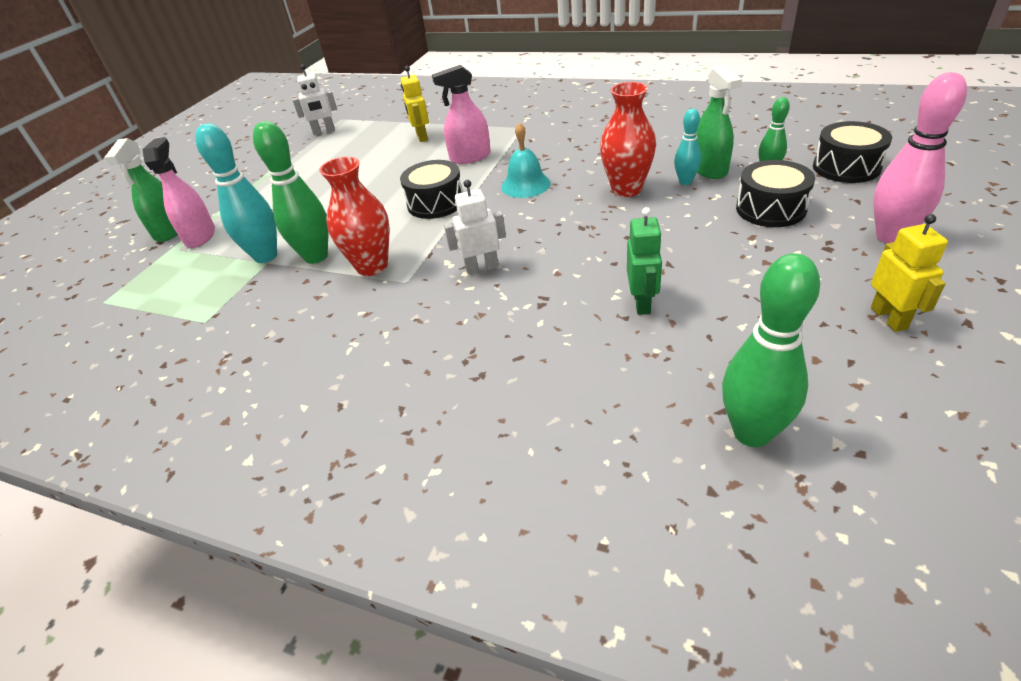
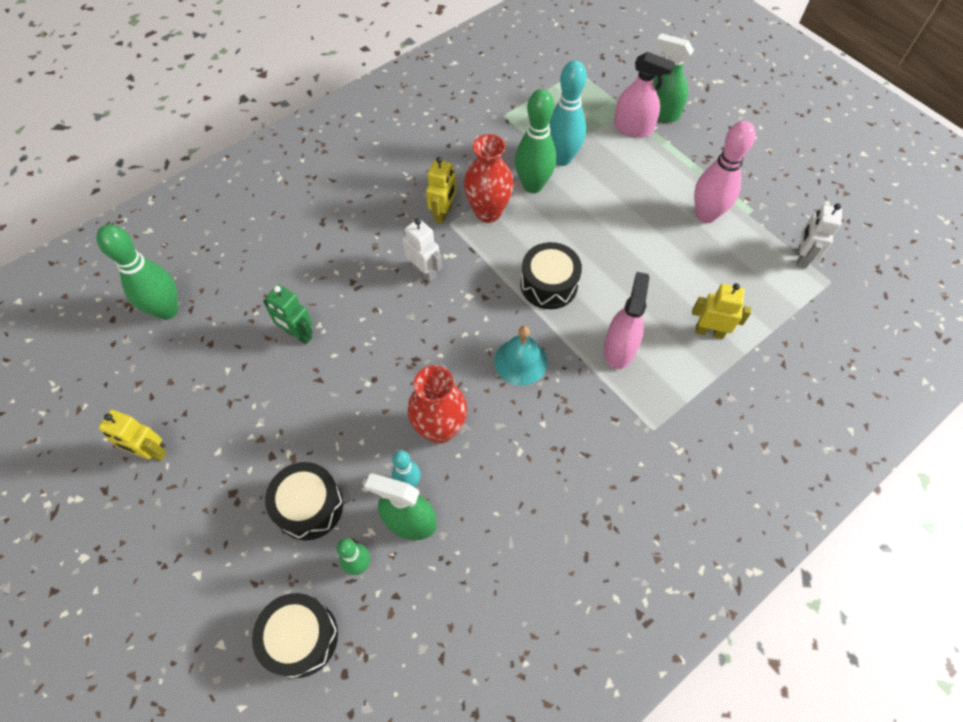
camera: 115 degrees right, 20 degrees up
white robot [444,180,506,274] -> white robot turned 60 degrees counterclockwise [402,218,442,282]
pink bowling pin [873,72,967,243] -> pink bowling pin moved to [694,121,756,223]
none -> yellow robot [426,157,456,224]

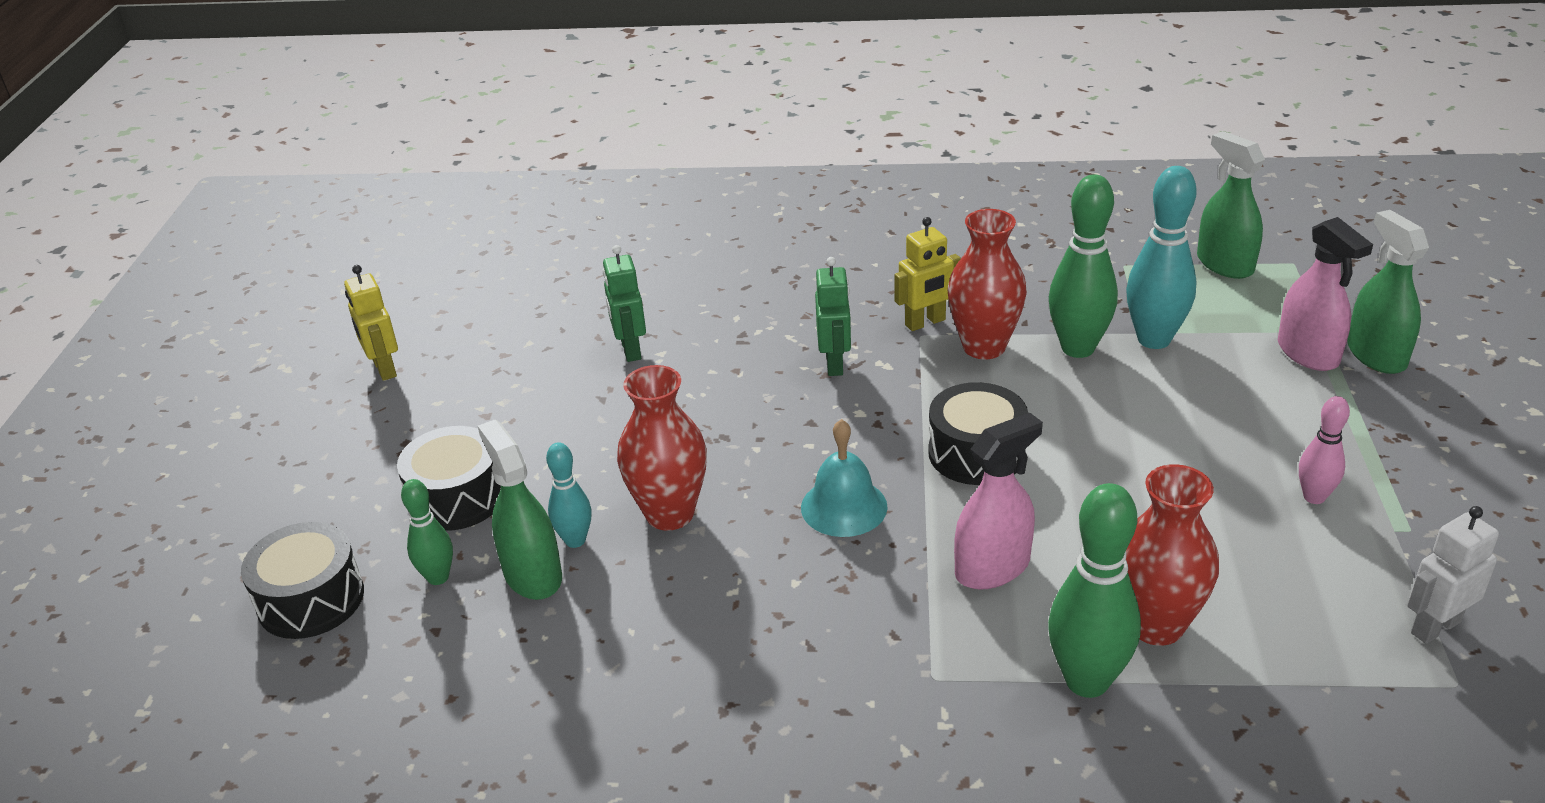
camera: 45 degrees right, 25 degrees down
green bowling pin [96,224,178,320] -> green bowling pin moved to [1048,483,1141,698]
white robot [402,218,442,282] -> green robot [815,257,851,376]
yellow robot [692,283,751,339] -> red vase [1126,464,1219,646]
pink bowling pin [694,121,756,223] -> pink bowling pin [1299,396,1350,504], size x0.56
none -> green spray bottle [1197,131,1265,279]

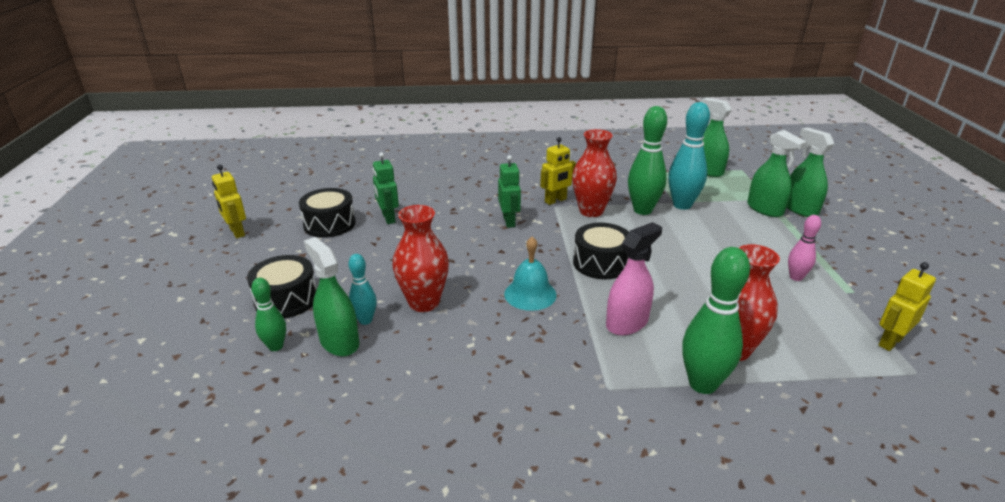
camera: 10 degrees left, 5 degrees down
black drum [241,522,364,639] -> black drum moved to [299,188,356,238]
pink spray bottle [1278,217,1373,371] -> green spray bottle [747,130,807,217]
white robot [1407,506,1499,644] -> yellow robot [879,262,936,351]

